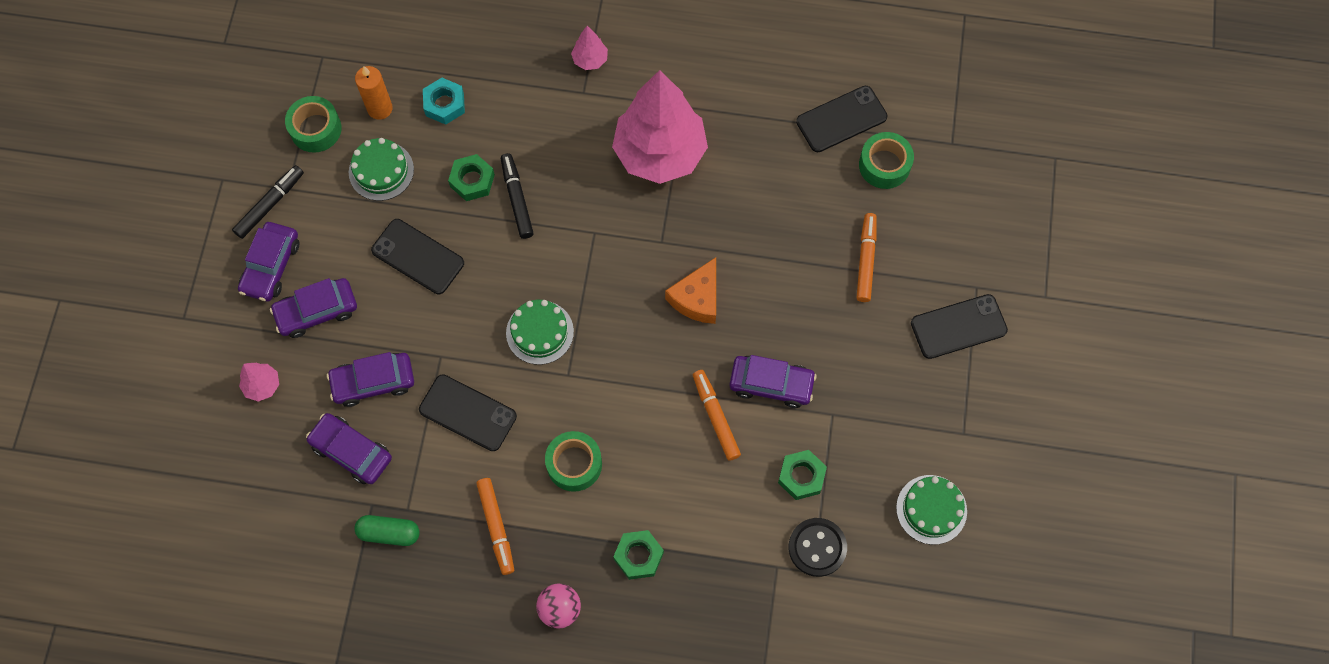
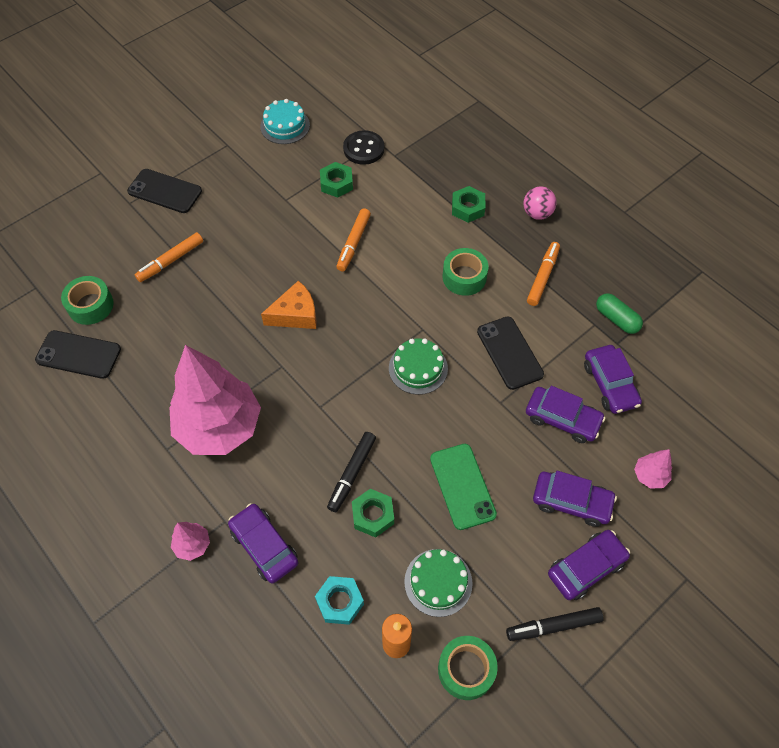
camera: 140 degrees left, 10 degrees down
black phone [371,219,464,294] -> green phone [430,444,497,530]
purple car [729,355,817,408] -> purple car moved to [228,503,299,583]
green cake [896,475,967,545] -> turquoise cake [260,99,310,144]

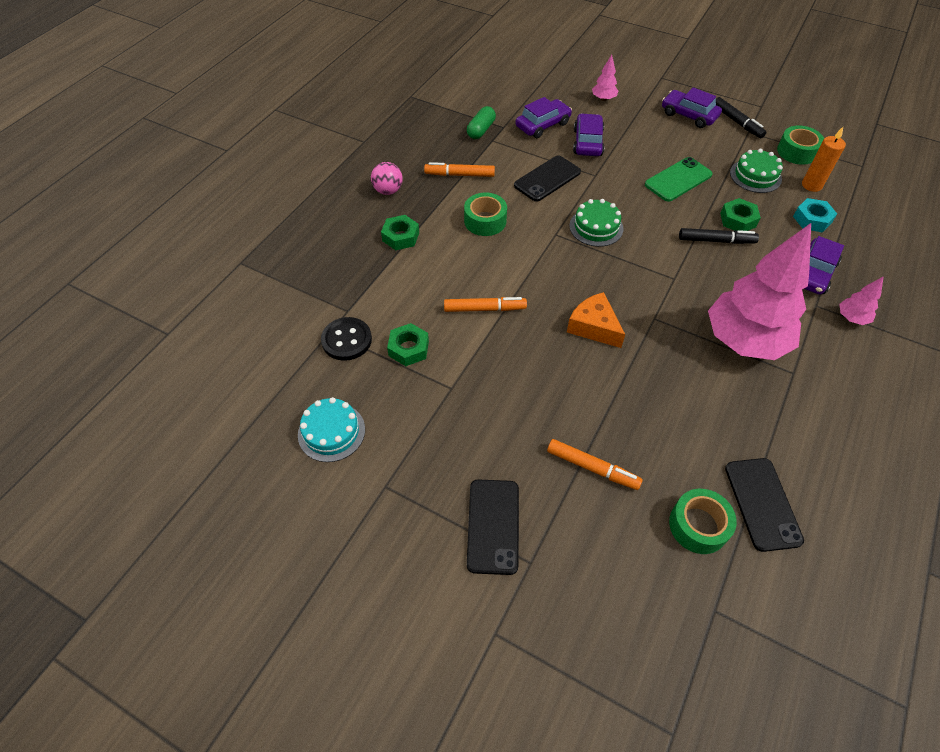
camera: 110 degrees left, 5 degrees down
purple car [533,471,617,527] -> none

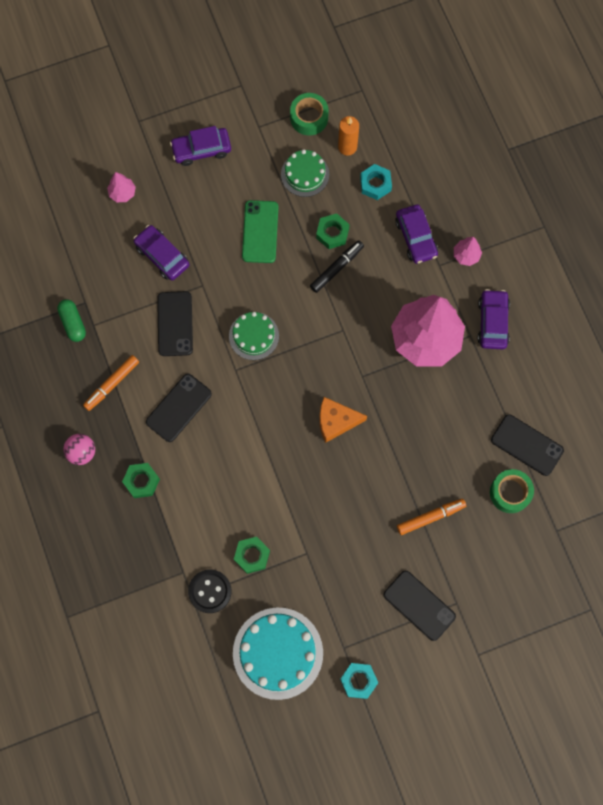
camera: 50 degrees left, 20 degrees up
turquoise cake [298,397,365,462] -> turquoise cake [233,608,323,700], size x1.69
orange marker [444,297,527,312] -> none
green tape [464,193,507,236] -> black phone [146,374,212,442]
purple car [515,97,572,138] -> purple car moved to [478,289,510,349]
black marker [716,97,767,138] -> none
none -> turquoise nut [340,663,378,699]

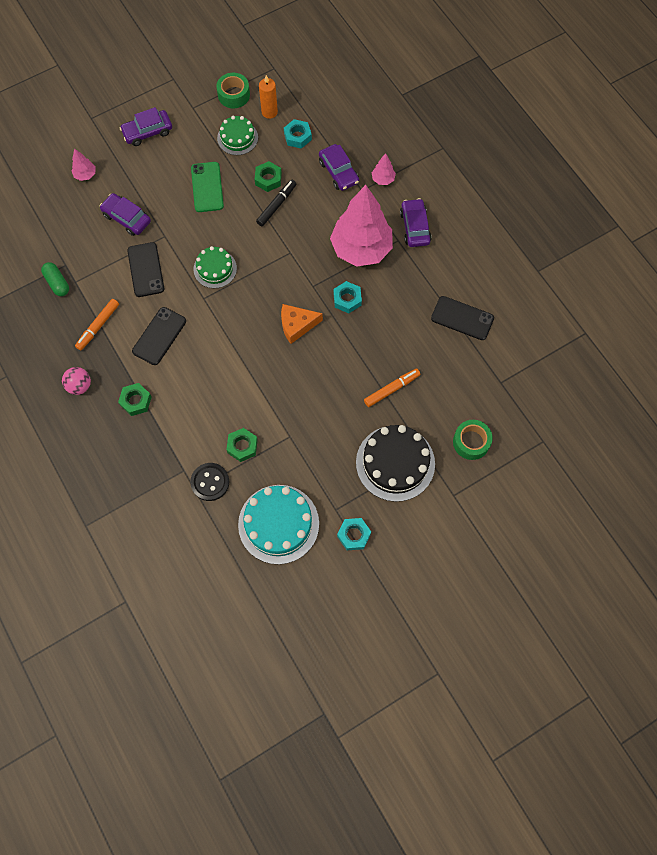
camera: 10 degrees left, 5 degrees down
black phone [384,571,456,641] -> black cake [356,425,435,502]
green tape [490,469,534,513] -> green tape moved to [453,420,493,460]
none -> turquoise nut [334,281,362,313]

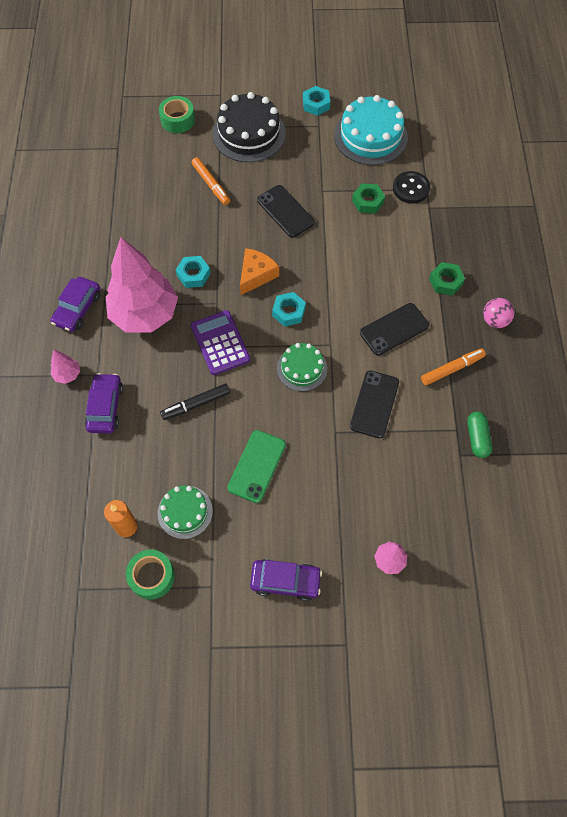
camera: 150 degrees left, 5 degrees down
purple car [100,193,151,236] -> none
green nut [255,161,282,192] -> none
orange cheese [281,304,323,344] -> orange cheese turned 75 degrees counterclockwise [240,248,279,295]
turquoise nut [284,119,312,149] -> turquoise nut moved to [272,292,306,327]
orange marker [364,368,420,407] -> orange marker turned 120 degrees counterclockwise [191,157,230,205]
black phone [431,296,494,340] -> black phone moved to [257,185,315,238]
none -> purple calculator [191,310,251,375]

